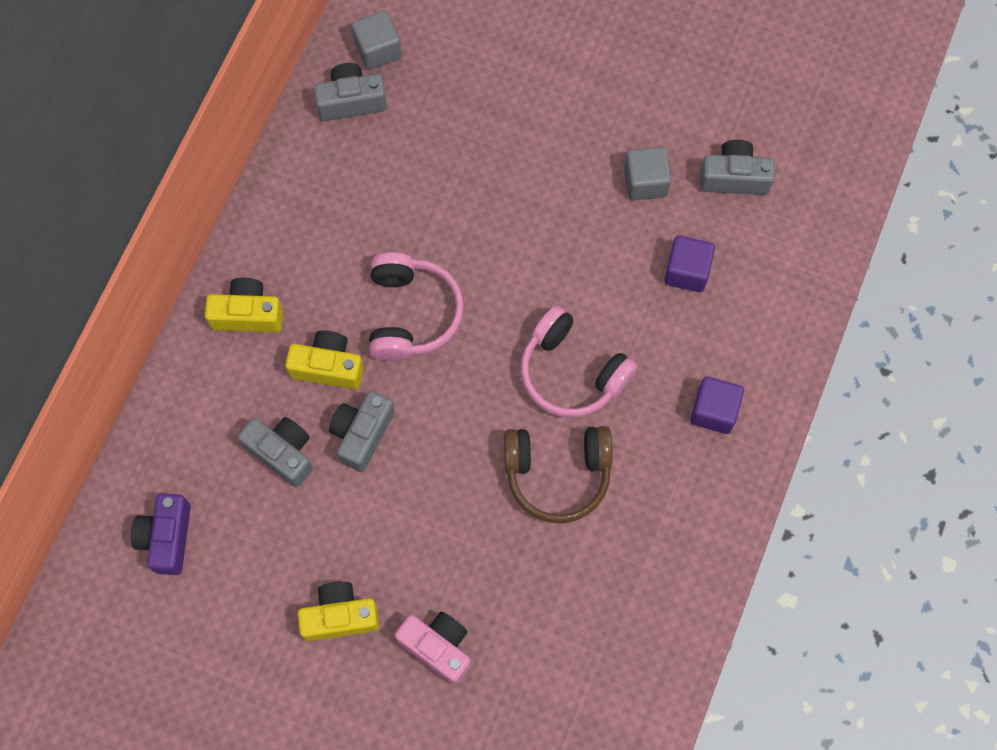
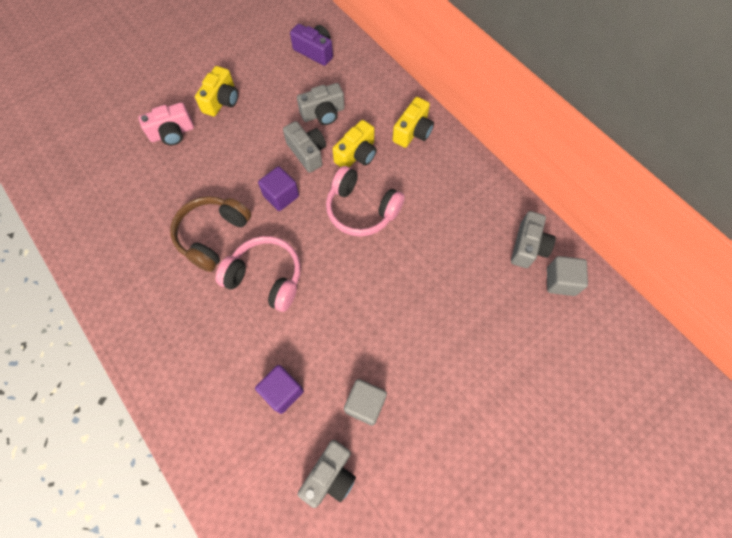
camera: 120 degrees right, 5 degrees down
pink headphones [521,306,638,418] -> pink headphones turned 45 degrees clockwise [216,236,301,312]
purple cube [690,376,744,434] -> purple cube moved to [258,166,299,211]

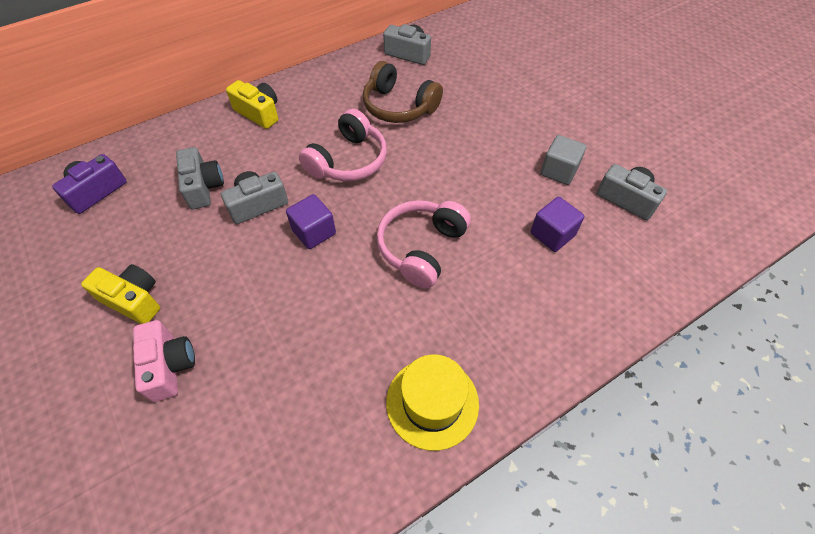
camera: 85 degrees left, 10 degrees down
brown headphones [170,196,251,272] -> brown headphones moved to [363,61,443,123]
yellow camera [333,120,377,167] -> none
grey cube [547,256,588,296] -> none
none -> yellow hat [386,355,479,451]

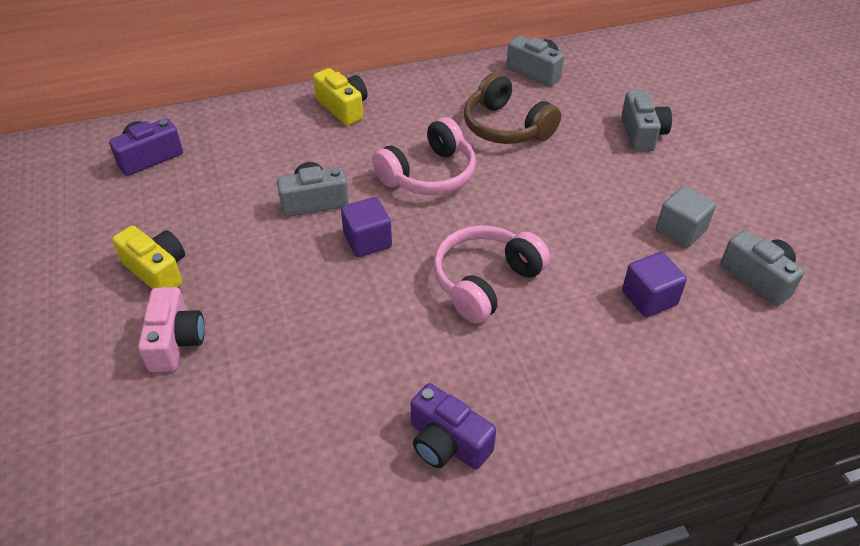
camera: 15 degrees right, 10 degrees down
grey camera [176,147,224,209] -> grey camera moved to [621,90,672,152]
yellow hat [386,355,479,451] -> purple camera [411,383,496,469]

